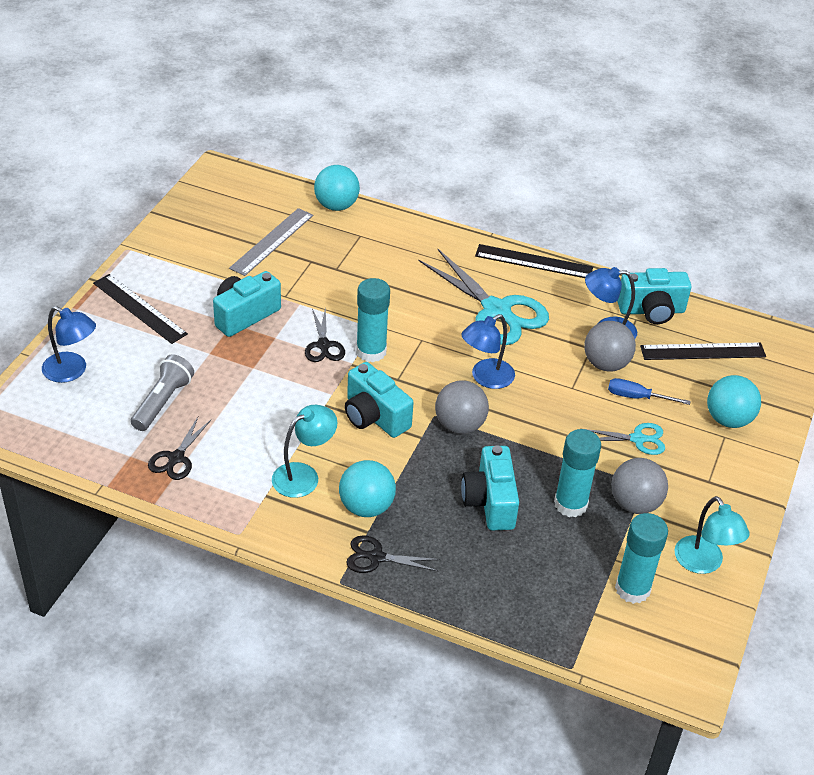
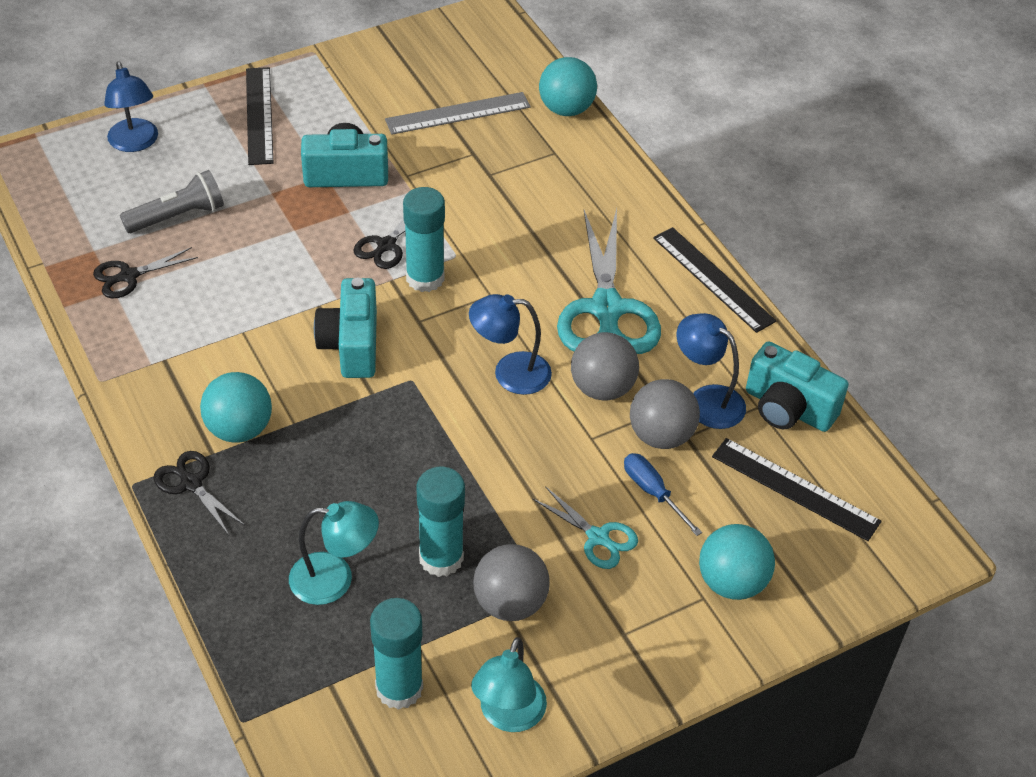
camera: 40 degrees right, 5 degrees up
turquoise lamp [272,405,337,498] -> turquoise lamp moved to [289,501,379,605]
grey ball [435,380,489,434] -> grey ball moved to [571,332,639,400]
turquoise camera [461,446,519,530] -> none

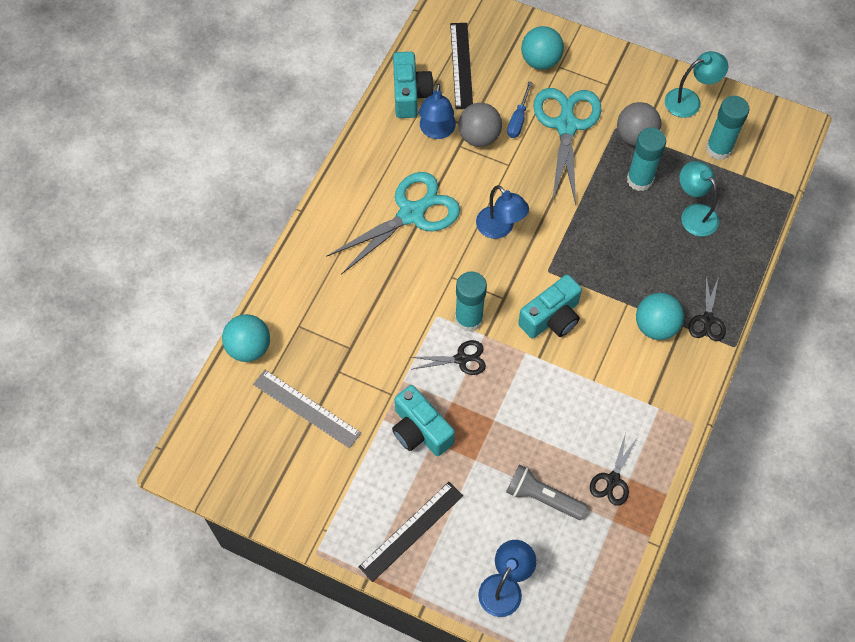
camera: 125 degrees left, 15 degrees up
black scissors [93,247,198,298] -> black scissors turned 90 degrees clockwise [590,433,638,506]
turquoise scissors [532,486,638,569] -> turquoise scissors [533,88,602,204], size x1.99
grey ball [571,332,639,400] -> none
black ruler [653,227,776,333] -> none

